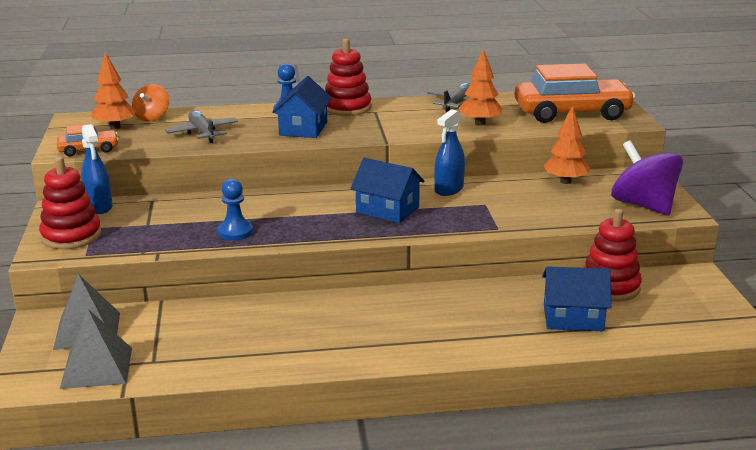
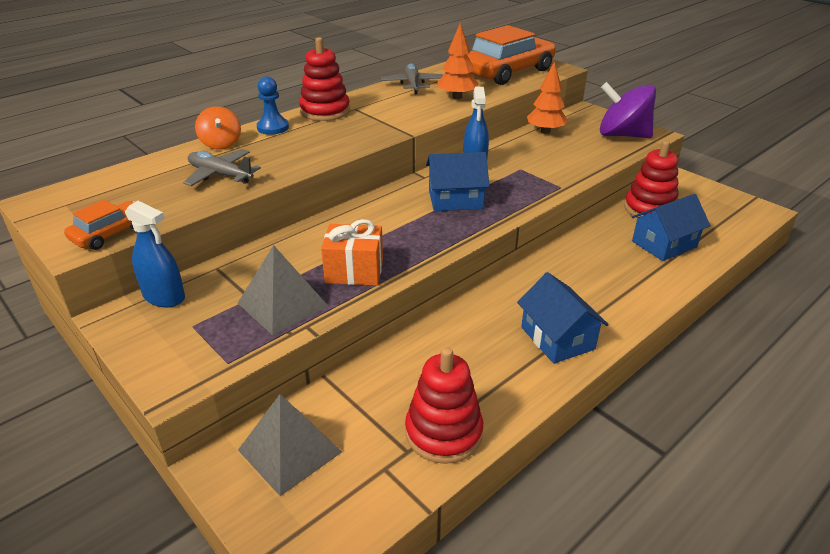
camera: 35 degrees left, 10 degrees up
red stacking toy [39,157,102,249] -> red stacking toy moved to [405,347,483,464]
grey pyramid [60,308,132,389] -> grey pyramid moved to [238,245,328,335]
orange tree [91,52,136,129] -> none
orange spinning top [132,84,169,121] -> orange spinning top moved to [195,106,241,150]
blue pawn [218,179,253,240] -> orange gift [321,219,383,286]
blue house [272,76,332,138] -> blue house moved to [517,272,609,364]

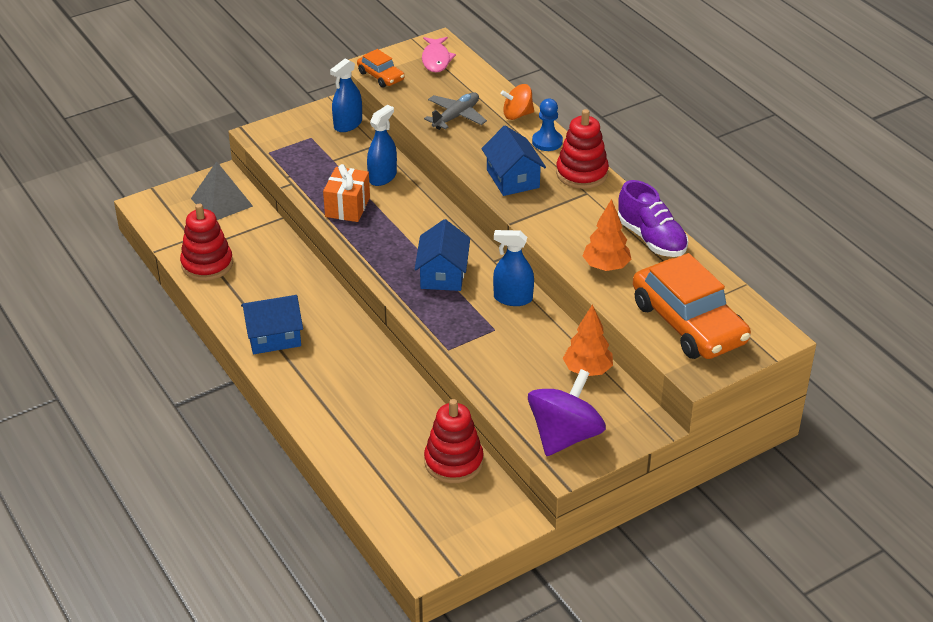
camera: 100 degrees right, 5 degrees up
grey pyramid [238,245,328,335] -> none
grey plane [381,63,444,94] -> purple shoe [618,180,688,257]
blue house [632,194,711,261] -> blue house moved to [481,126,546,196]
none -> blue spray bottle [367,105,397,186]
none -> pink fish [422,37,456,72]

